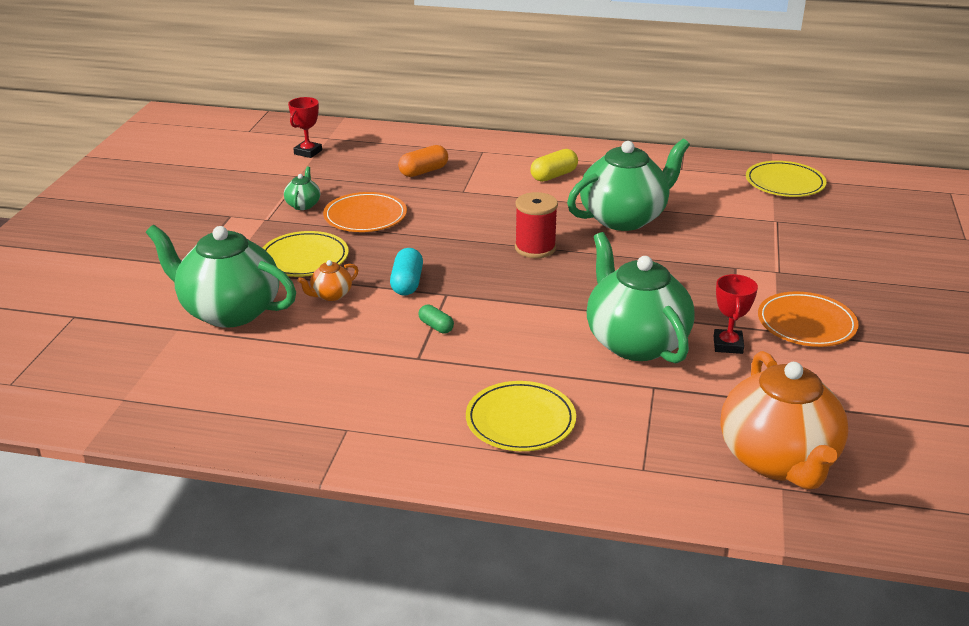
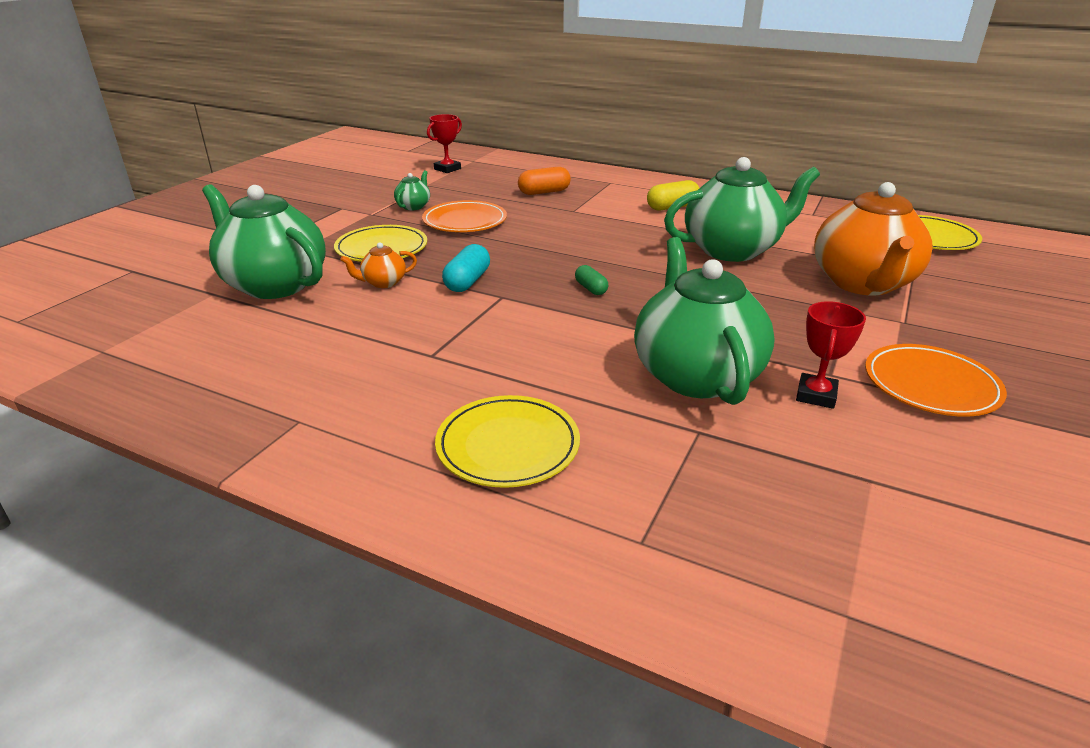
camera: 15 degrees right, 0 degrees up
green capsule [418,305,454,334] -> green capsule moved to [575,265,609,295]
red spool [515,192,558,258] -> none
orange teapot [721,351,848,490] -> orange teapot moved to [814,182,933,296]

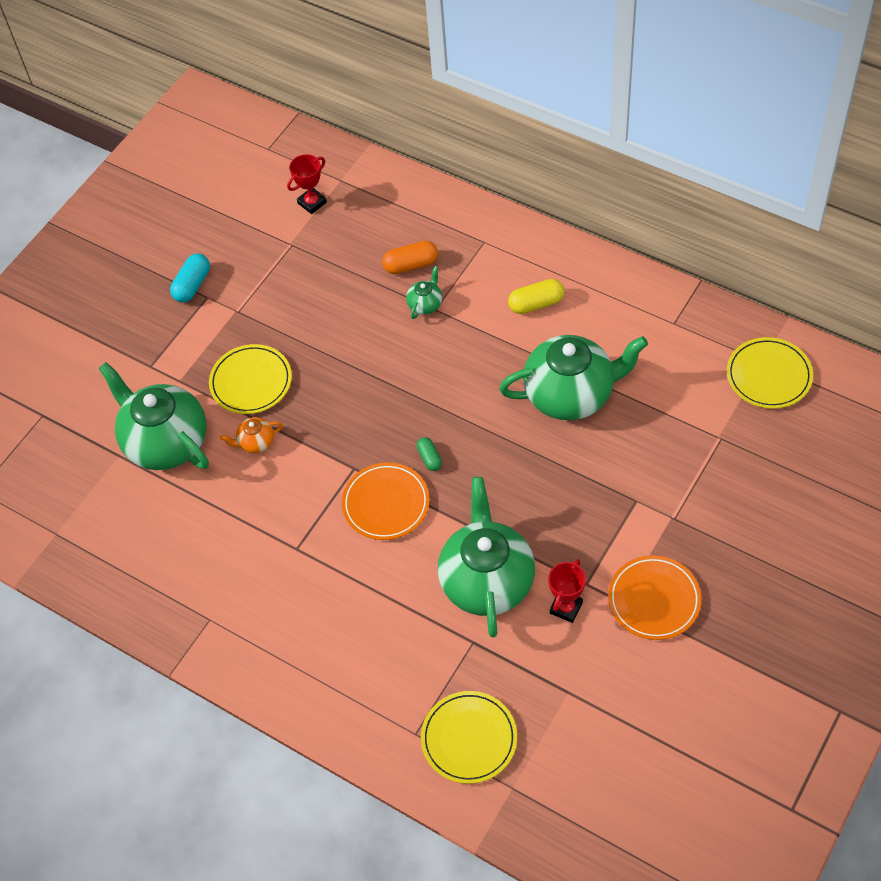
camera: 10 degrees right, 25 degrees up
green teapot [394,170,430,210] -> green teapot moved to [406,266,442,319]
orange plate [422,200,507,232] -> orange plate moved to [342,462,430,540]
yellow plate [435,395,580,488] -> yellow plate moved to [421,691,517,784]
turquoise capsule [442,244,490,292] -> turquoise capsule moved to [170,253,210,302]
orange teapot [814,182,933,296] -> none

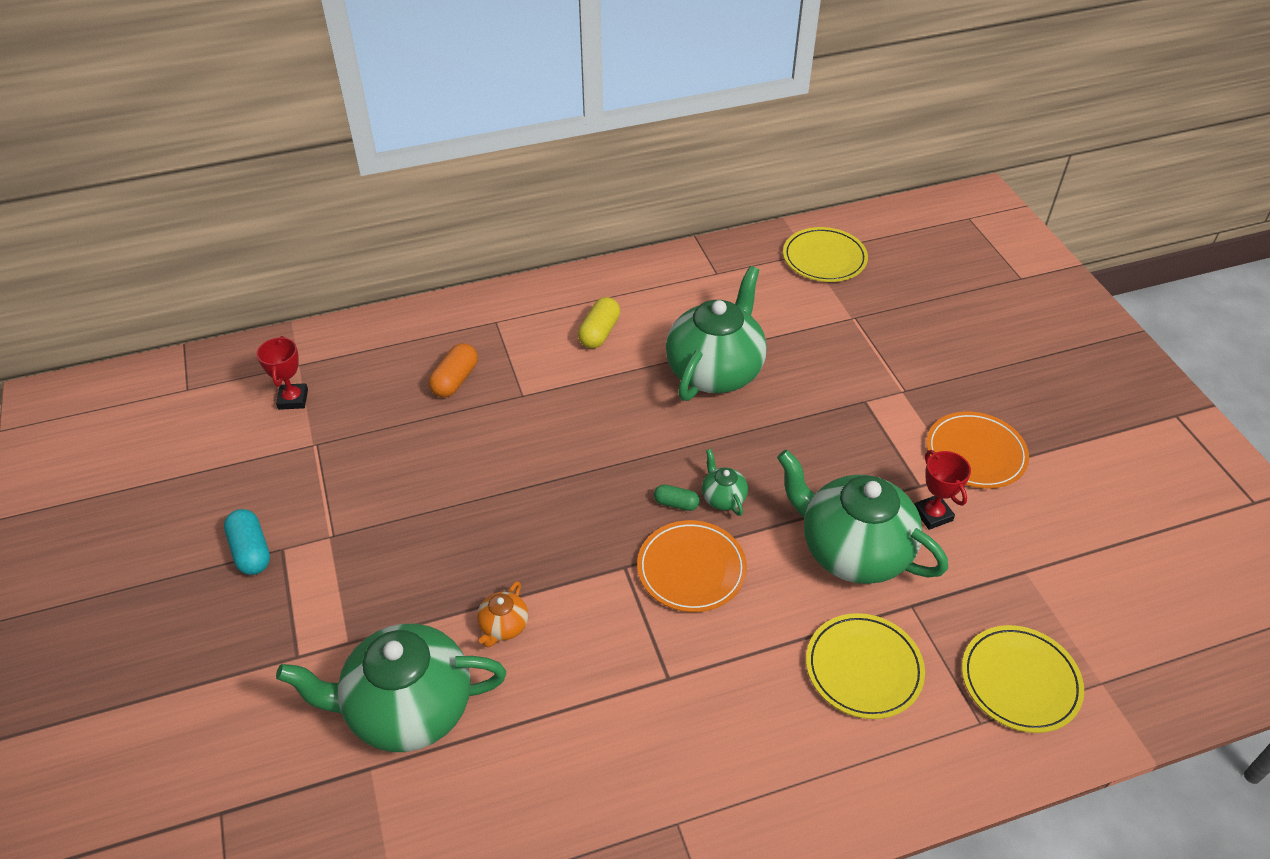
camera: 55 degrees left, 10 degrees down
yellow plate [209,344,292,414] -> yellow plate moved to [806,613,925,719]
green teapot [406,266,442,319] -> green teapot moved to [702,449,748,516]

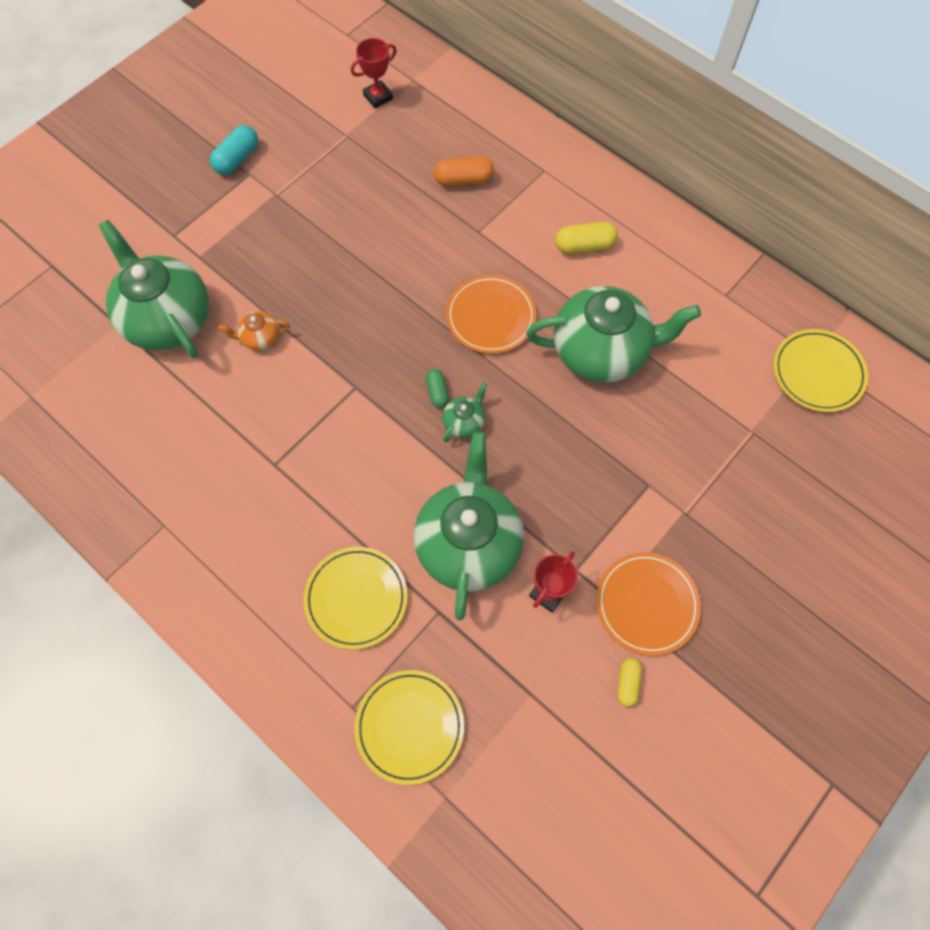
camera: 60 degrees right, 20 degrees up
orange plate [637,520,747,612] -> orange plate moved to [446,275,536,354]
none -> yellow capsule [617,658,642,707]

